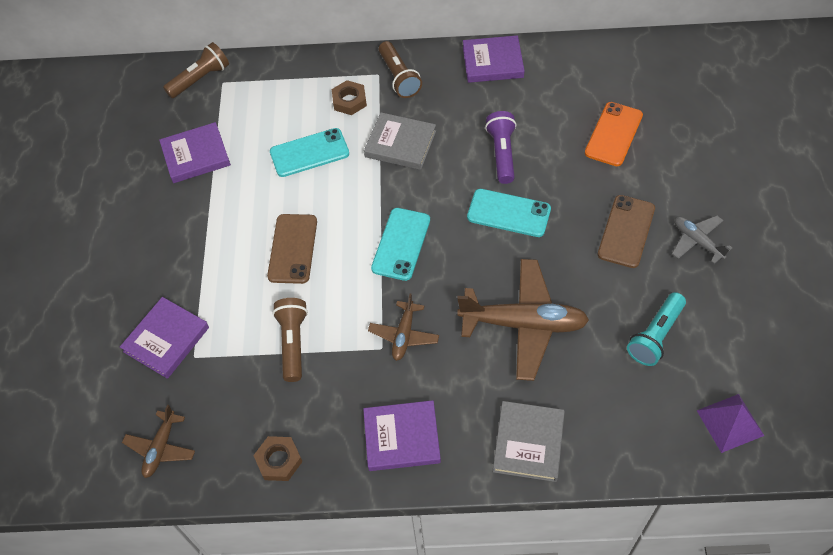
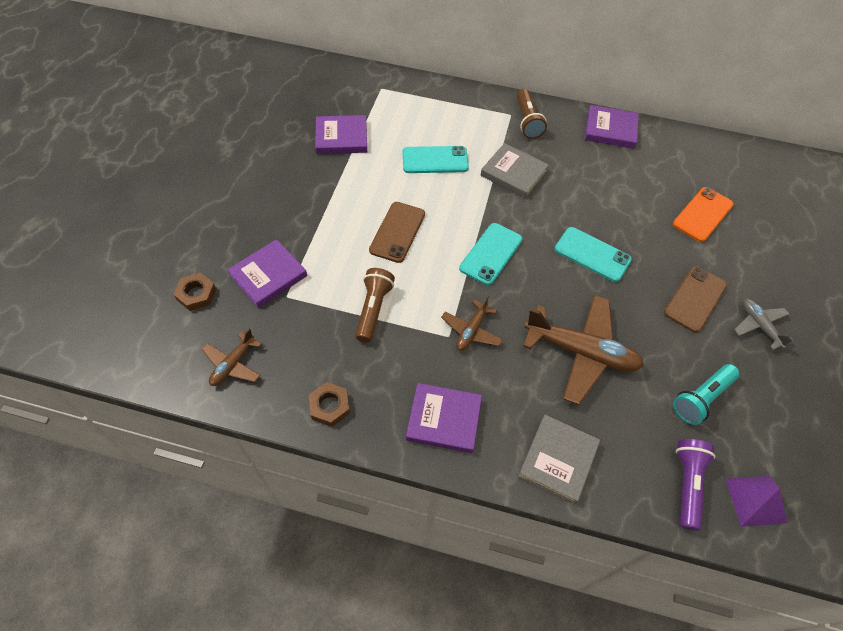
camera: 10 degrees right, 0 degrees up
brown flashlight [163,42,229,98] -> none
brown nut [332,80,367,115] -> brown nut moved to [173,273,216,311]
purple flashlight [485,111,516,184] -> purple flashlight moved to [676,439,715,531]

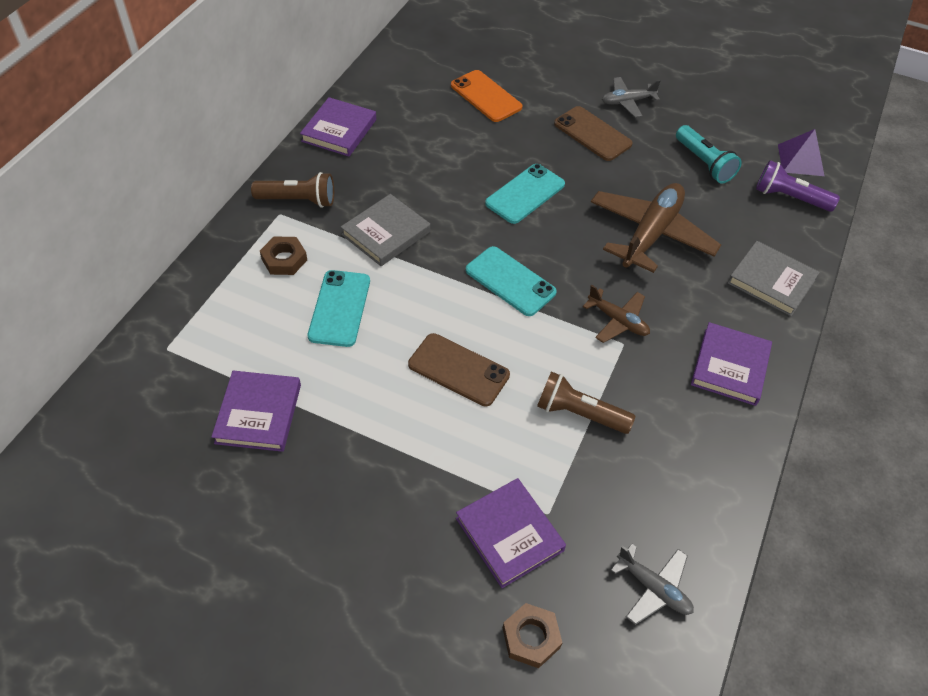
camera: 80 degrees left, 5 degrees down
brown plane [202,328,261,386] -> grey plane [611,544,694,625]
brown nut [309,382,350,427] -> brown nut moved to [260,236,307,275]

